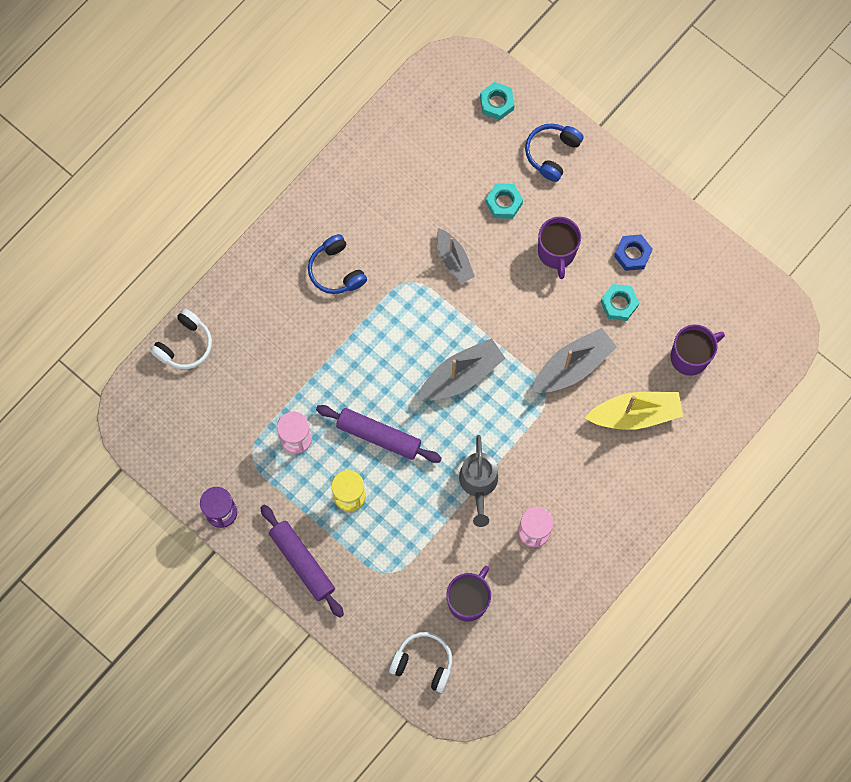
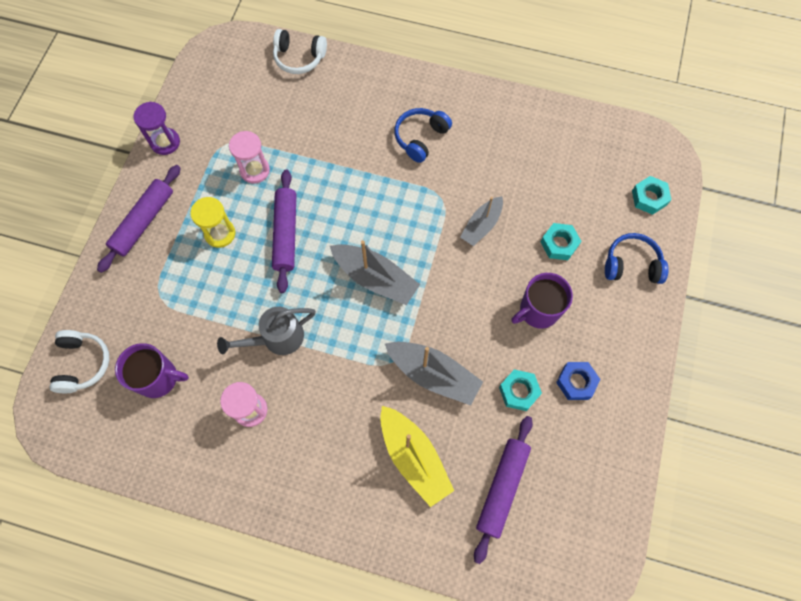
camera: 65 degrees right, 5 degrees down
purple mug [671,324,725,376] -> purple rolling pin [474,416,533,564]

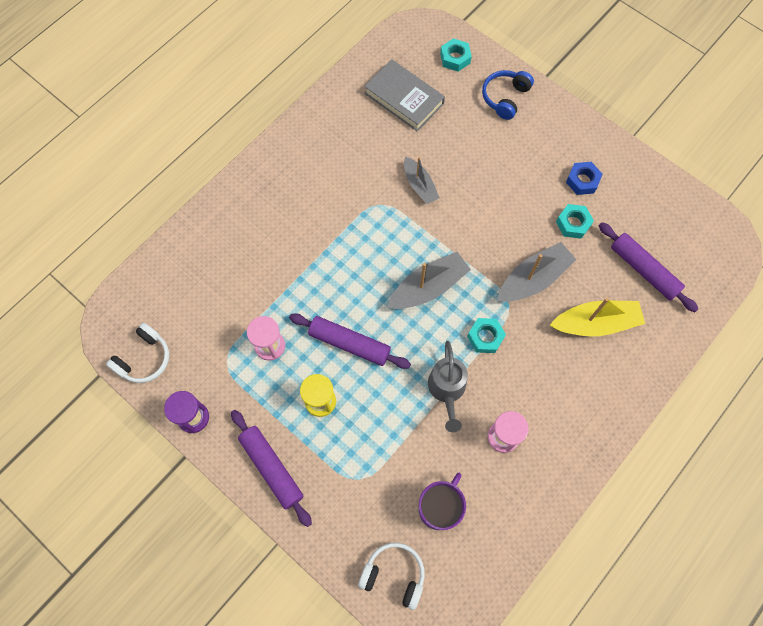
camera: 65 degrees left, 0 degrees up
white headphones [273,29,327,74] -> white headphones moved to [106,323,169,383]
blue headphones [394,108,452,163] -> none
purple mug [512,273,573,329] -> none
turquoise nut [541,223,581,260] -> turquoise nut moved to [467,318,506,353]
none -> grey book [364,59,445,131]

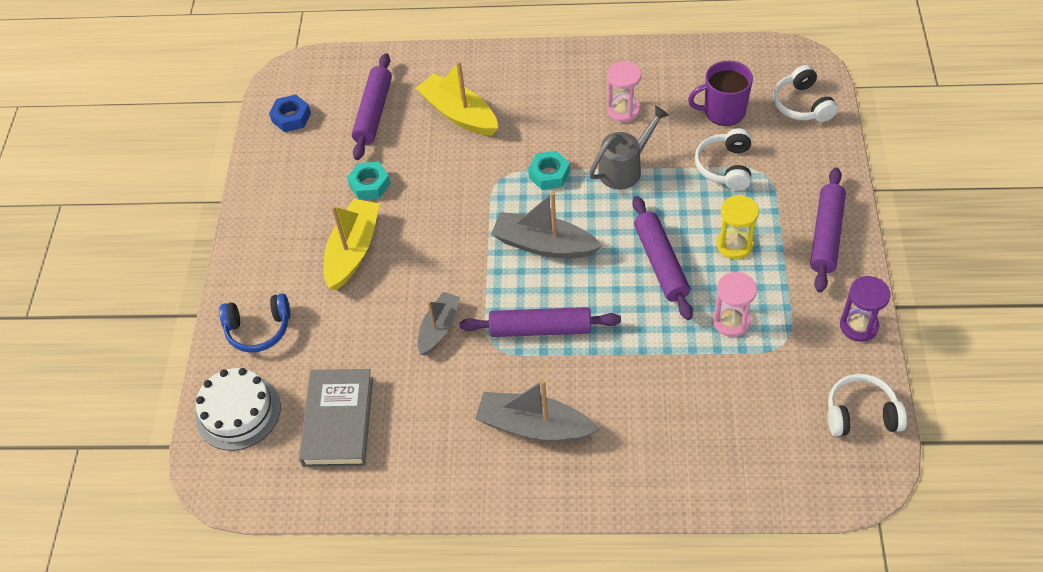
camera: 125 degrees left, 15 degrees down
turquoise nut [440,38,472,72] -> white cake [196,368,281,451]
grey boat [497,242,576,302] -> grey boat moved to [475,380,599,442]
blue nut [566,162,603,195] -> blue nut moved to [269,94,311,132]
none -> yellow boat [323,199,380,290]
none -> purple rolling pin [459,307,621,337]
none -> white headphones [695,128,751,190]

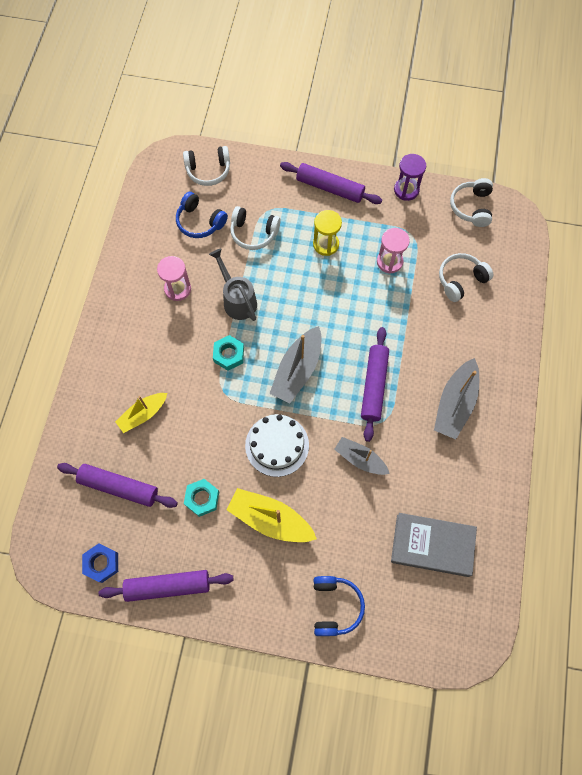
camera: 85 degrees left, 15 degrees up
white cake [196,368,281,451] -> white cake moved to [245,414,309,477]
yellow boat [416,61,498,136] -> yellow boat [115,393,167,433], size x0.66
purple rolling pin [632,196,693,320] -> purple rolling pin moved to [99,570,234,602]
purple mug [688,61,753,126] -> blue headphones [176,192,228,238]
none -> white headphones [439,253,493,302]

